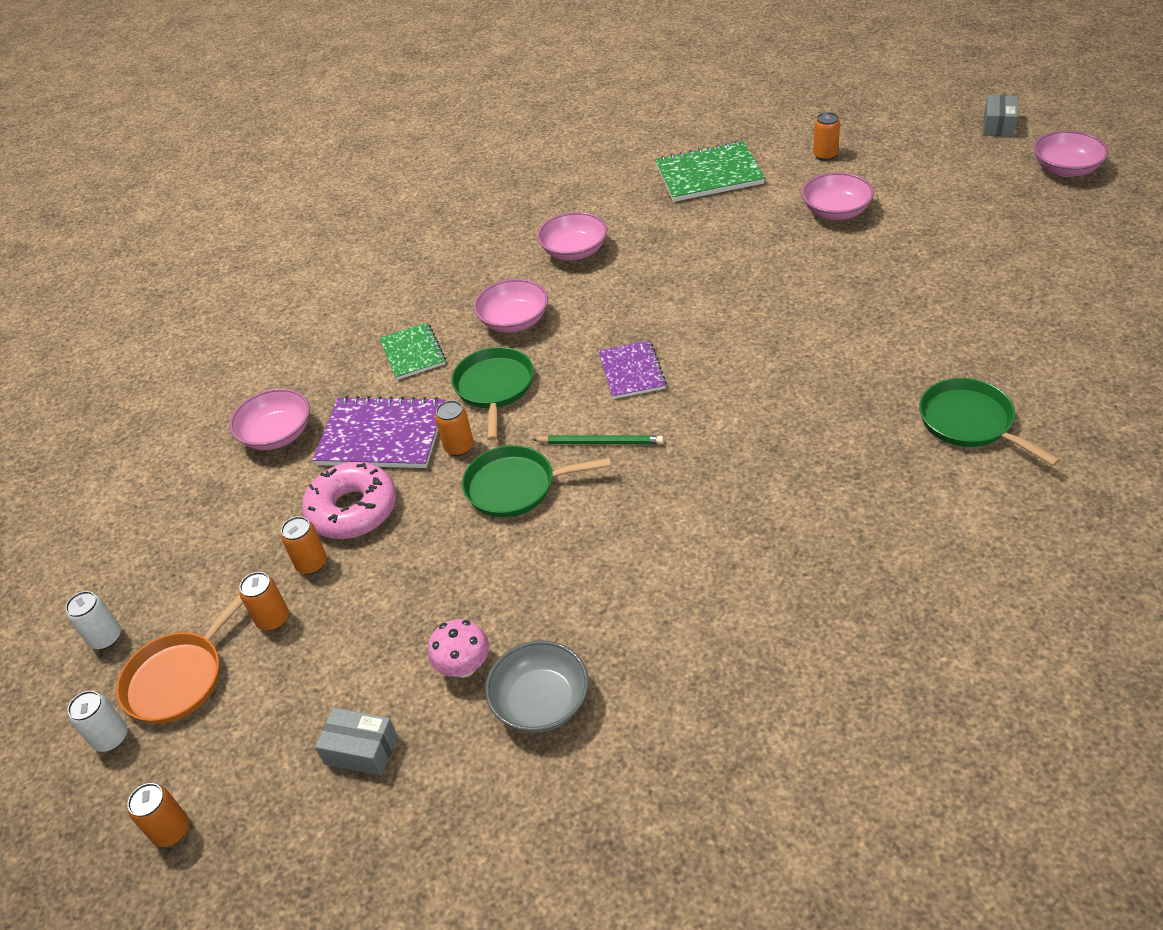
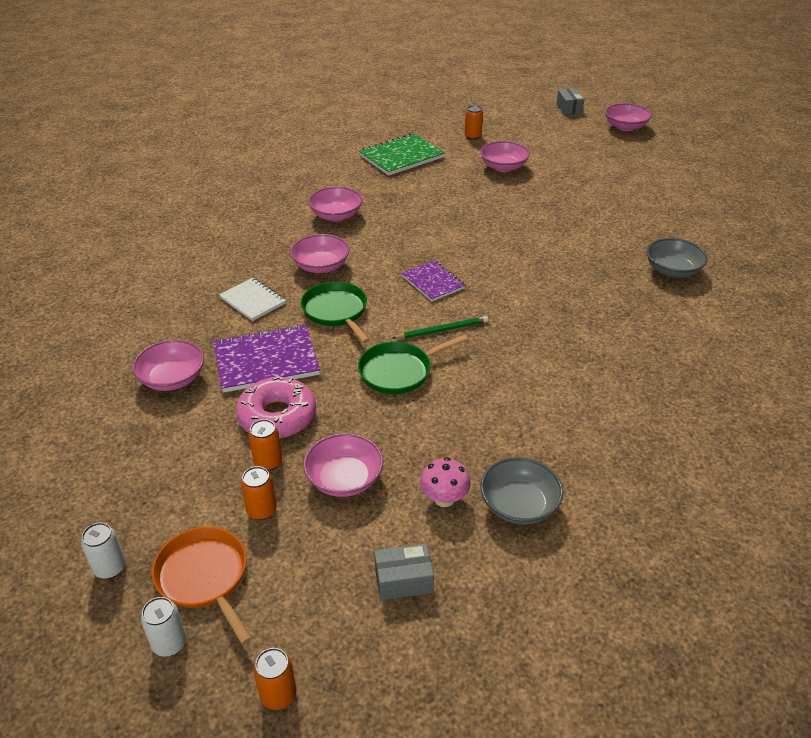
camera: 30 degrees left, 5 degrees down
orange pan [116,594,243,724] -> orange pan turned 135 degrees clockwise [152,527,252,645]
green notebook [380,322,446,380] -> white notebook [219,278,286,321]
orange can [435,400,474,456] -> none
green pan [919,378,1060,466] -> grey bowl [646,238,708,278]
none -> pink bowl [303,433,383,497]

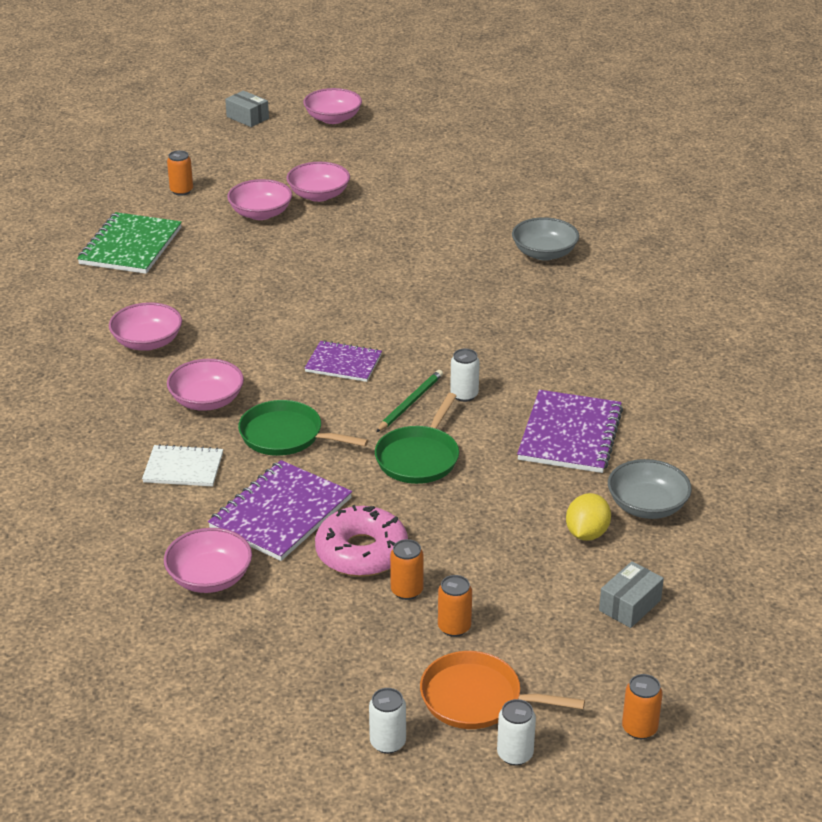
camera: 40 degrees left, 5 degrees down
pink bowl [303,433,383,497] -> pink bowl moved to [287,162,350,202]
pink mushroom [420,457,470,507] -> yellow lemon [566,493,611,541]
none -> white can [450,348,480,402]
none -> purple notebook [517,390,623,473]

